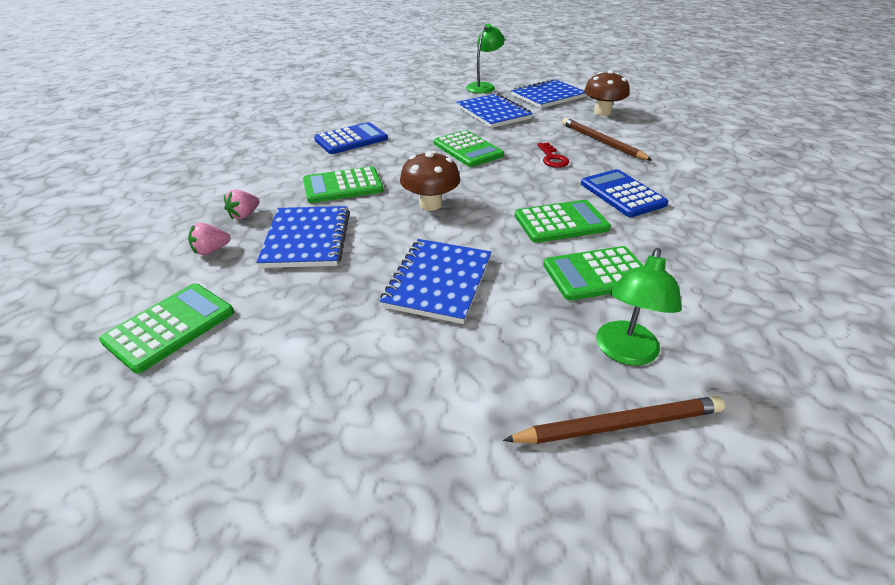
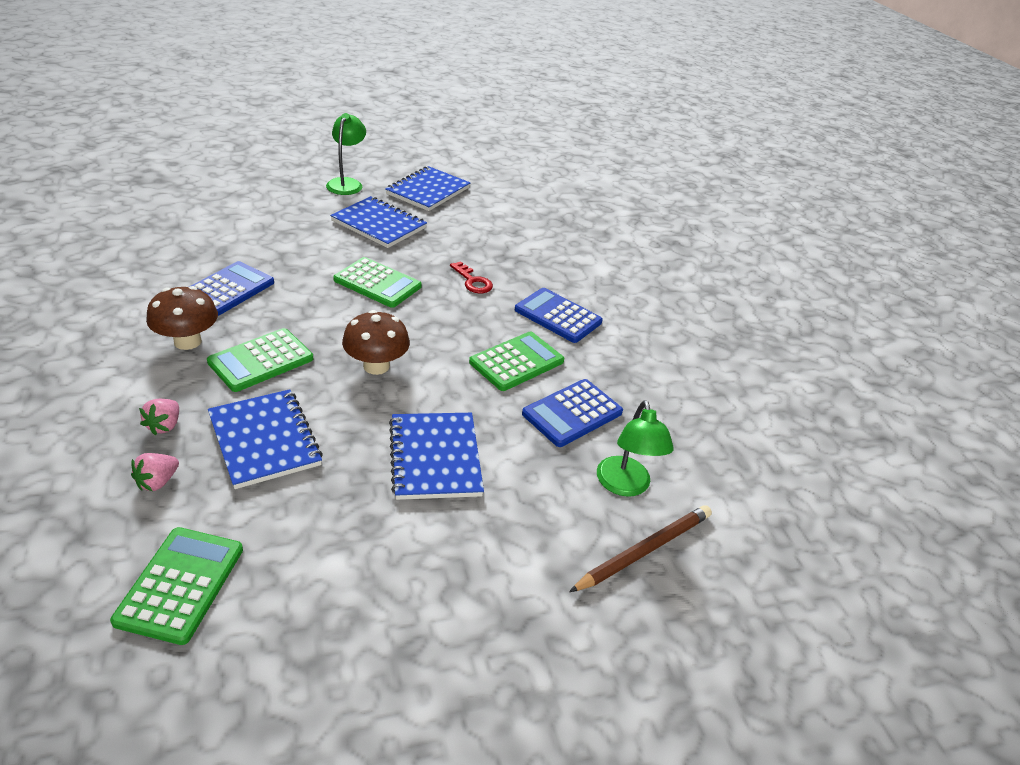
camera: 30 degrees left, 0 degrees up
green calculator [543,246,643,301] -> blue calculator [522,379,623,447]
brown pencil [562,118,653,161] -> none
brown mushroom [584,70,629,116] -> brown mushroom moved to [146,286,218,350]

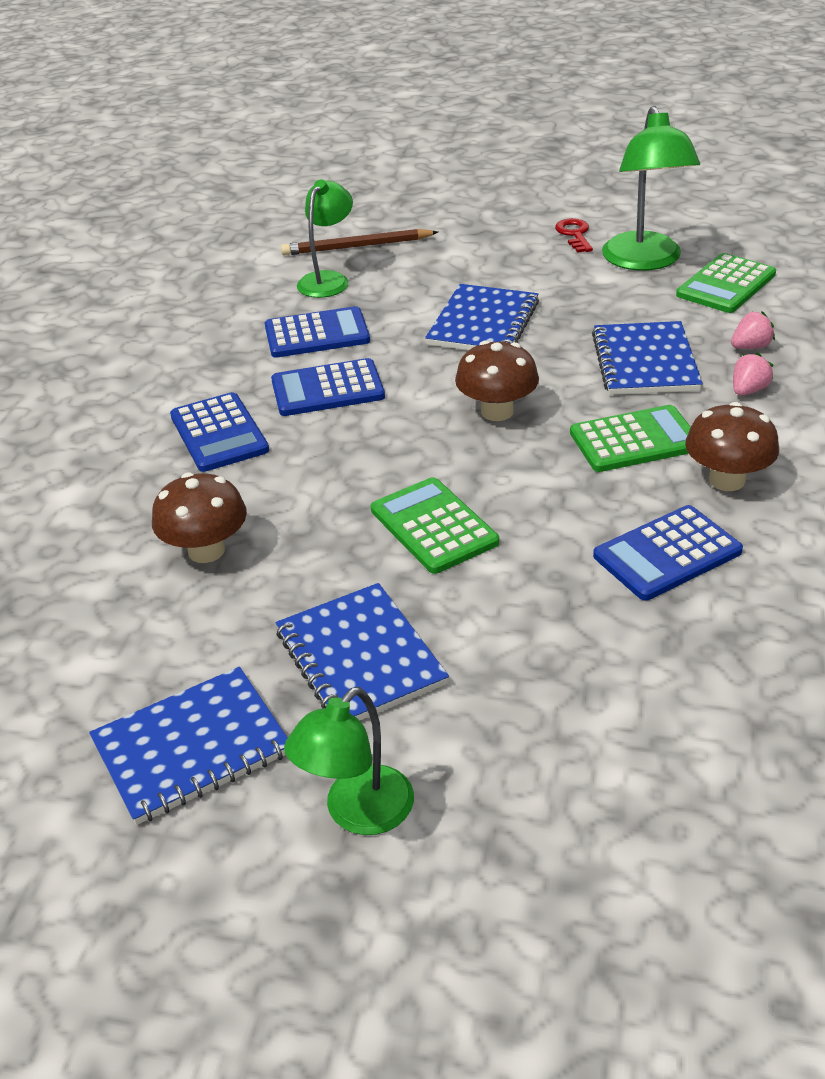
camera: 145 degrees left, 0 degrees up
red key [450,261,493,293] -> red key moved to [555,218,593,253]
green calculator [469,332,564,391] -> blue calculator [271,358,385,416]
none -> brown mushroom [152,472,247,563]
none -> green lamp [602,106,700,271]

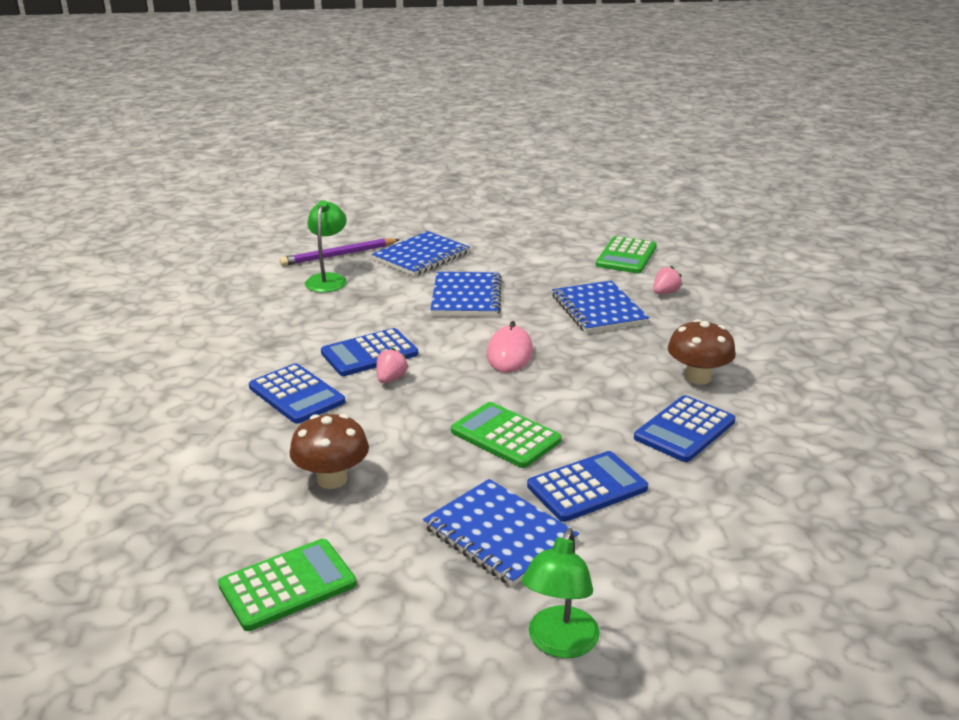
camera: 20 degrees left, 10 degrees down
blue notebook [89,667,288,825] -> blue notebook moved to [372,231,470,276]
blue calculator [265,306,370,358] -> blue calculator moved to [527,451,648,522]
brown pencil [281,229,438,256] -> purple pencil [280,238,400,266]
brown mushroom [455,340,539,421] -> pink mouse [487,321,533,372]
red key [555,218,593,253] -> none
green calculator [570,405,691,472] -> green calculator moved to [218,539,357,631]
green lamp [602,106,700,271] -> none
pink strawberry [733,352,773,396] -> pink strawberry moved to [377,348,409,383]

